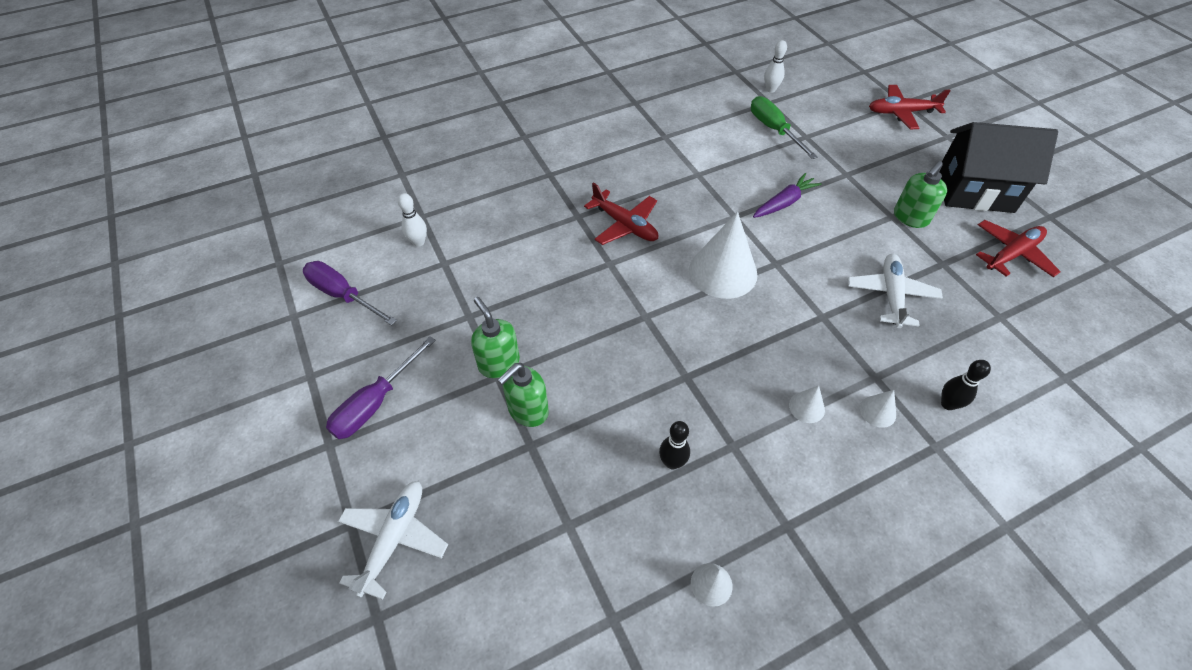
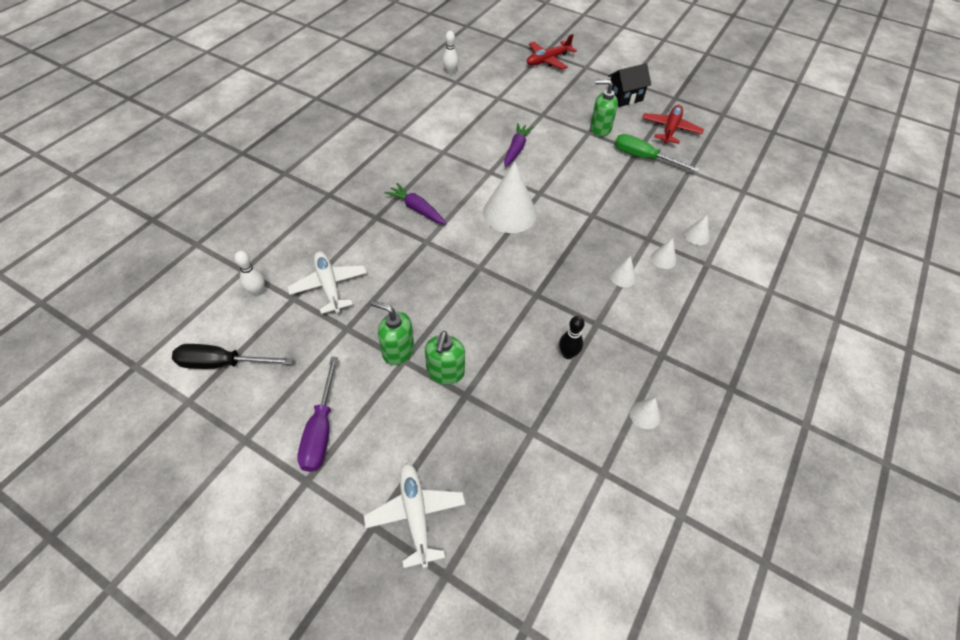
camera: 35 degrees left, 0 degrees up
purple screwdriver [303,261,397,326] -> black screwdriver [172,344,293,369]
red plane [584,182,658,245] -> purple carrot [385,183,447,224]
green screwdriver [751,96,818,159] -> green screwdriver moved to [615,134,699,172]
white plane [848,254,943,328] -> white plane moved to [287,252,367,314]
green soap dispenser [894,161,947,228] -> green soap dispenser turned 90 degrees clockwise [590,80,618,137]
black house [939,122,1058,213] -> black house [608,63,651,107], size x0.59
black bowling pin [941,360,991,410] -> white cone [685,214,709,245]

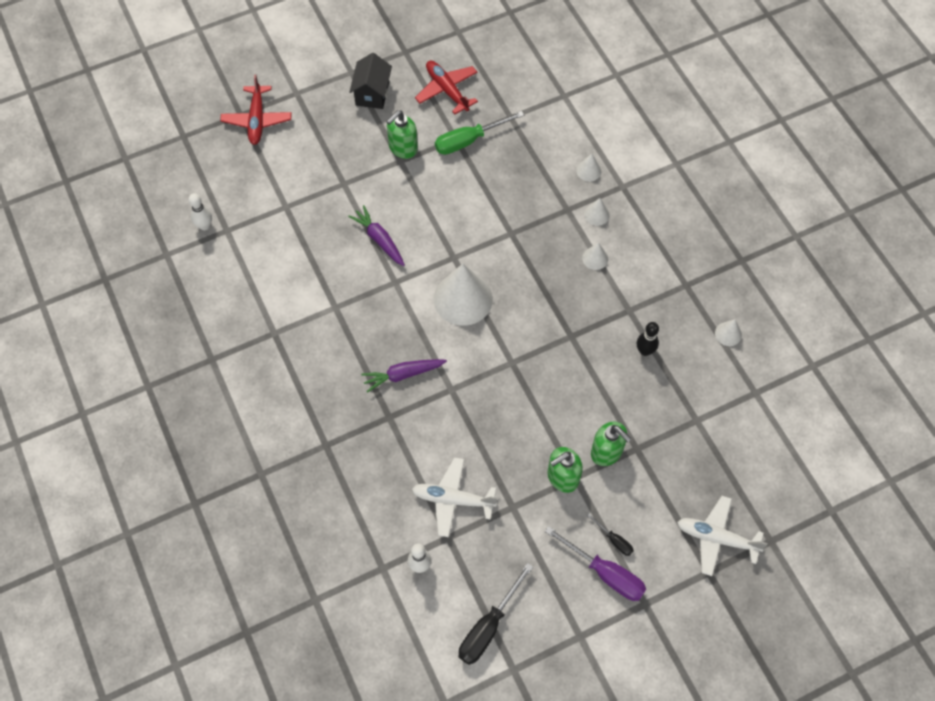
camera: 55 degrees left, 10 degrees up
none -> black screwdriver [587,513,634,556]

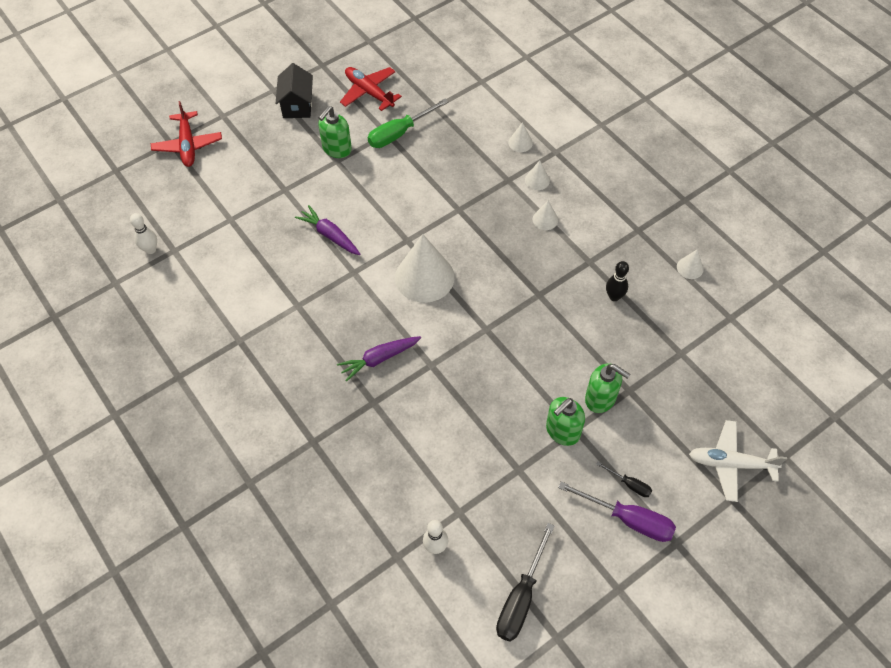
camera: 10 degrees left, 5 degrees down
white plane [412,457,497,537] -> none

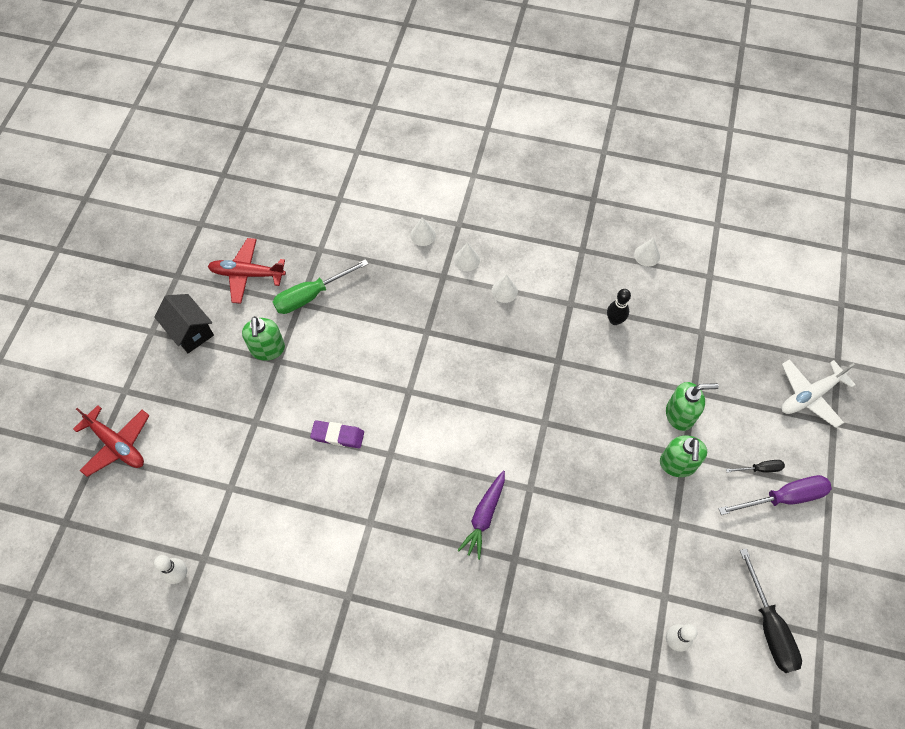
camera: 40 degrees left, 5 degrees up
purple carrot [295,205,360,255] -> purple eraser [310,420,364,448]
green screwdriver [368,99,449,148] -> green screwdriver turned 45 degrees clockwise [273,259,368,314]
white cone [395,234,455,303] -> none

